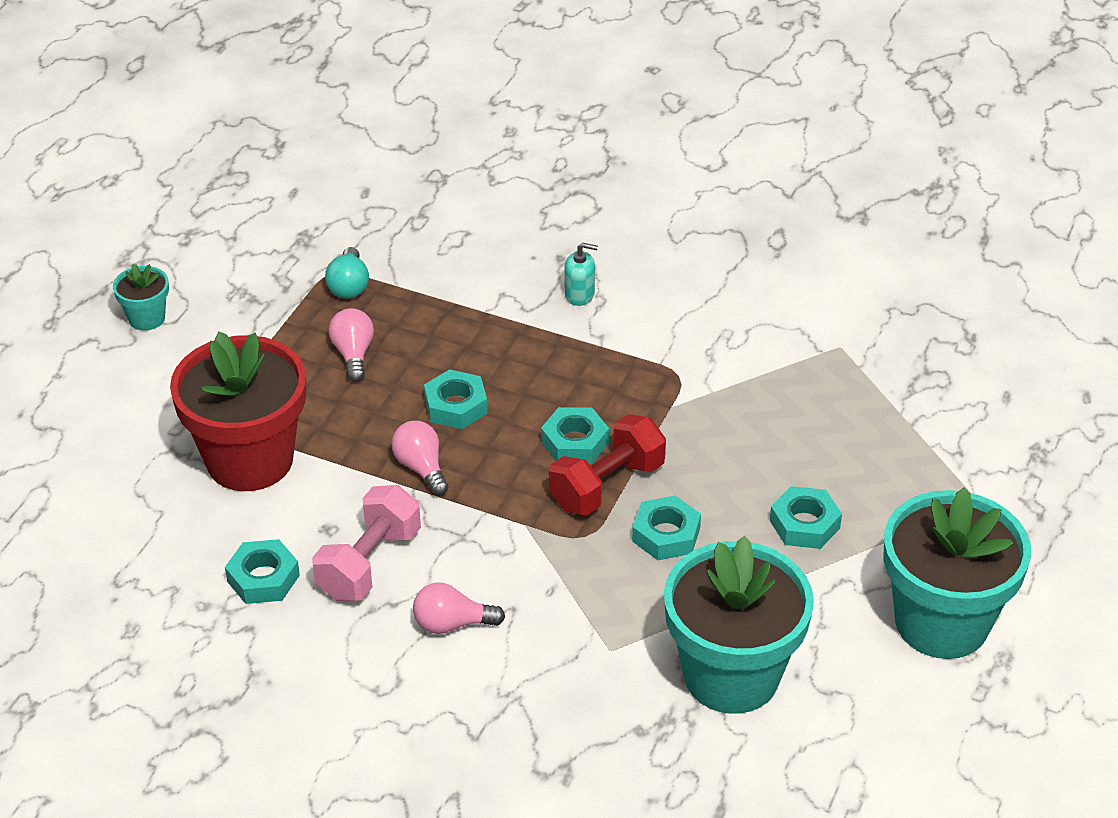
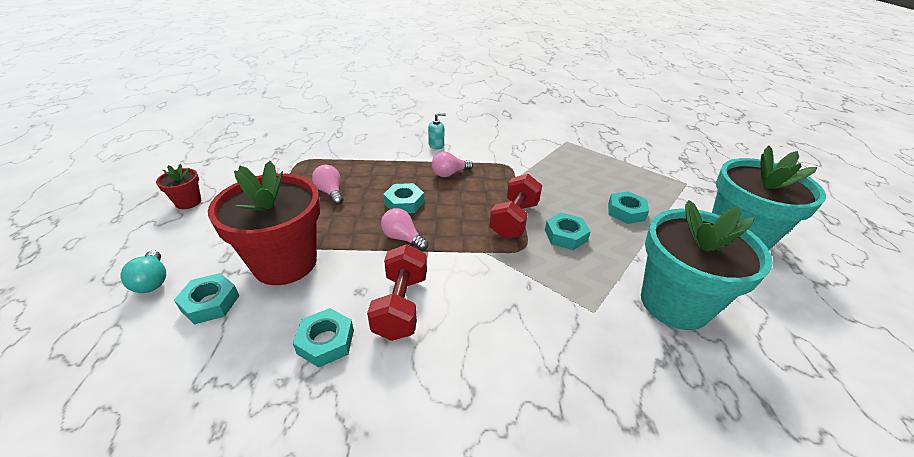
camera: 25 degrees left, 5 degrees down
turquoise flower pot [113,263,169,331] -> red flower pot [156,164,201,209]
pink dumbbell [312,485,421,601] -> red dumbbell [367,244,427,341]
turquoise light bulb [325,247,369,299] -> turquoise light bulb moved to [120,250,166,293]
pink light bulb [413,582,505,634] -> pink light bulb moved to [432,152,473,177]
turquoise nut [541,407,609,464] -> turquoise nut moved to [174,273,239,325]

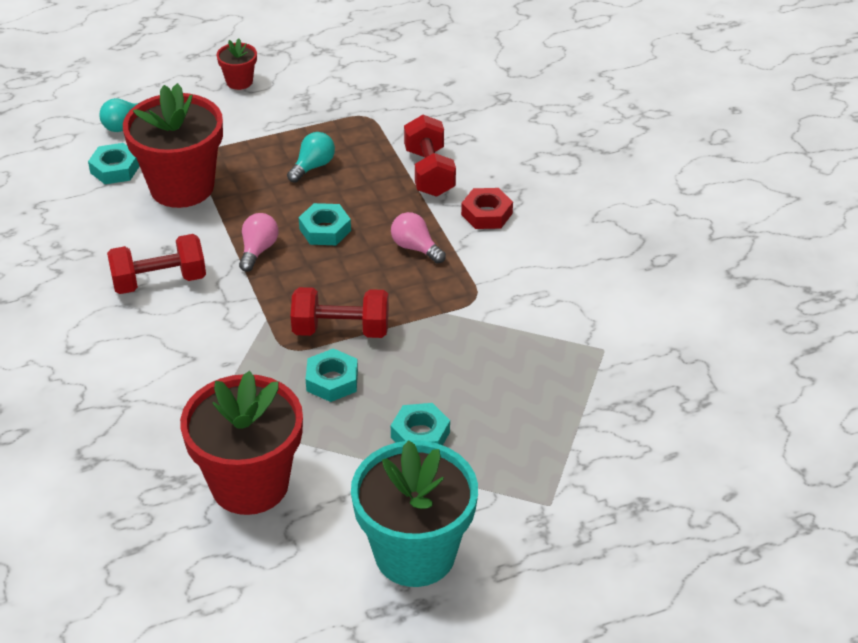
camera: 70 degrees right, 5 degrees up
turquoise nut [293,308,354,367] -> none
pink light bulb [312,165,343,205] -> turquoise light bulb [287,132,335,183]
turquoise soap dispenser [428,113,446,149] -> red nut [461,188,513,229]
turquoise flower pot [641,200,773,330] -> red flower pot [180,371,303,515]
none -> red dumbbell [404,115,456,197]

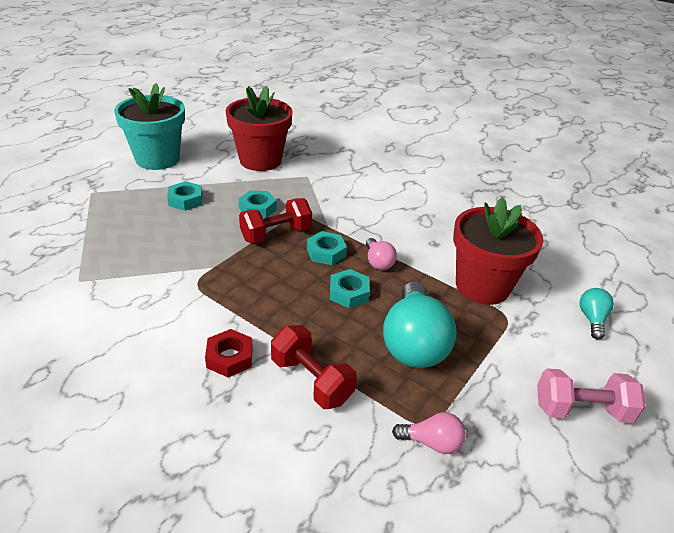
camera: 145 degrees right, 5 degrees down
turquoise nut [88,143,140,184] -> turquoise nut moved to [307,231,347,265]
red dumbbell [107,234,206,294] -> none
red flower pot [217,38,257,90] -> pink dumbbell [537,368,646,423]
turquoise light bulb [287,132,335,183] -> turquoise light bulb [383,281,457,368], size x2.06
pink light bulb [391,212,446,264] -> pink light bulb moved to [392,412,466,454]

